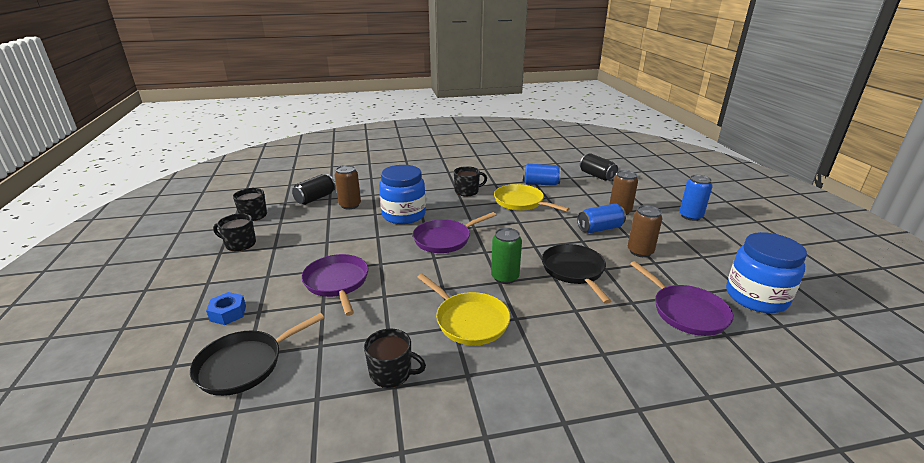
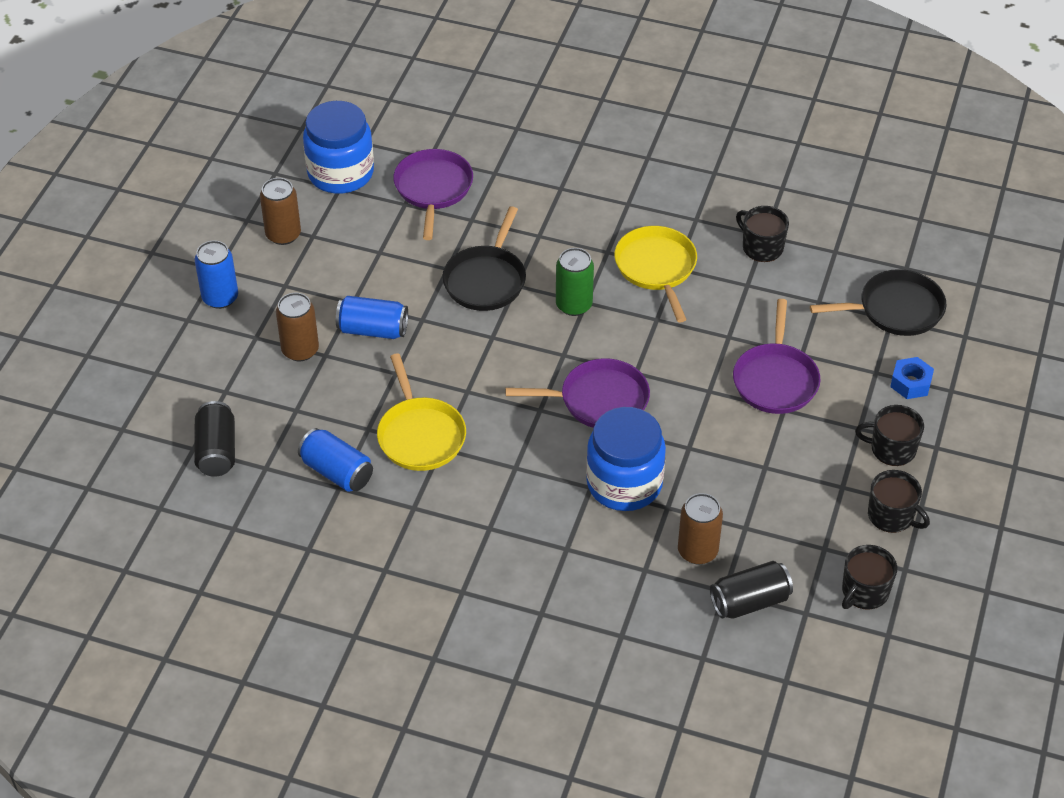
camera: 150 degrees left, 20 degrees up
black mug [454,166,487,196] -> black mug moved to [855,405,924,466]
brown can [628,205,663,257] -> brown can moved to [260,178,301,245]

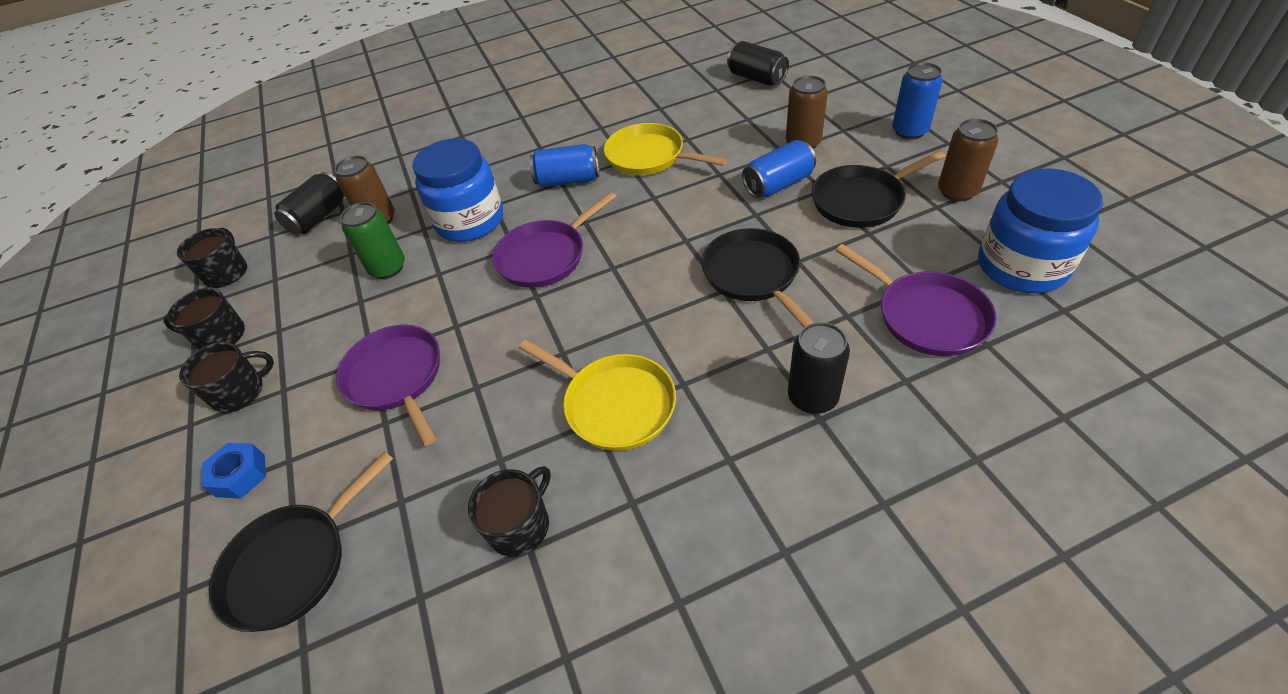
camera: 145 degrees right, 0 degrees up
blue can [298,428,373,492] -> blue can moved to [530,144,599,187]
green can [556,248,594,316] -> green can moved to [340,202,405,279]
black mug [736,206,789,262] -> black mug turned 60 degrees counterclockwise [468,466,551,557]
none -> black can [788,322,850,414]
none -> black pan [812,150,946,228]

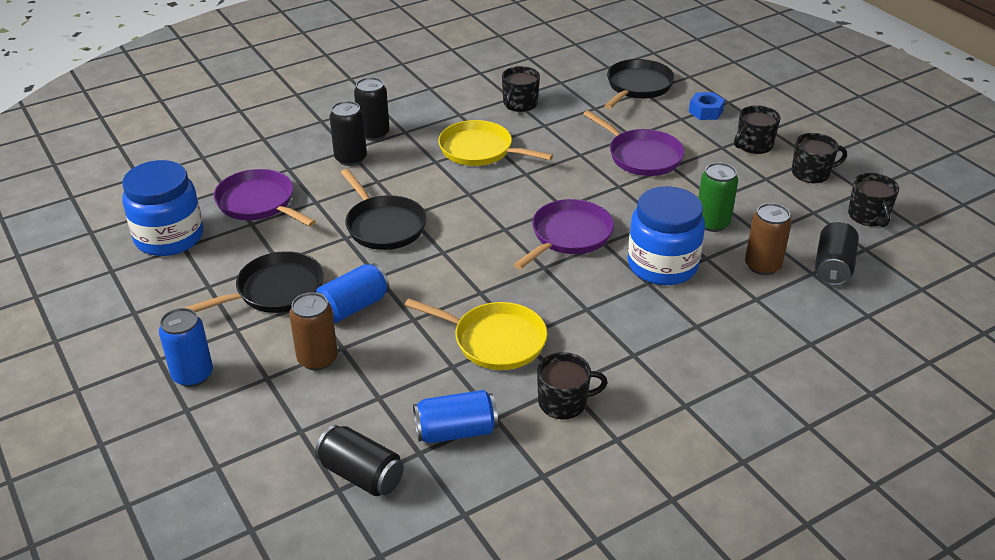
camera: 165 degrees right, 10 degrees down
blue can [530,144,599,187] -> blue can moved to [413,390,498,444]
brown can [938,119,999,201] -> none
none -> black can [354,77,390,141]
none -> black mug [537,352,608,419]

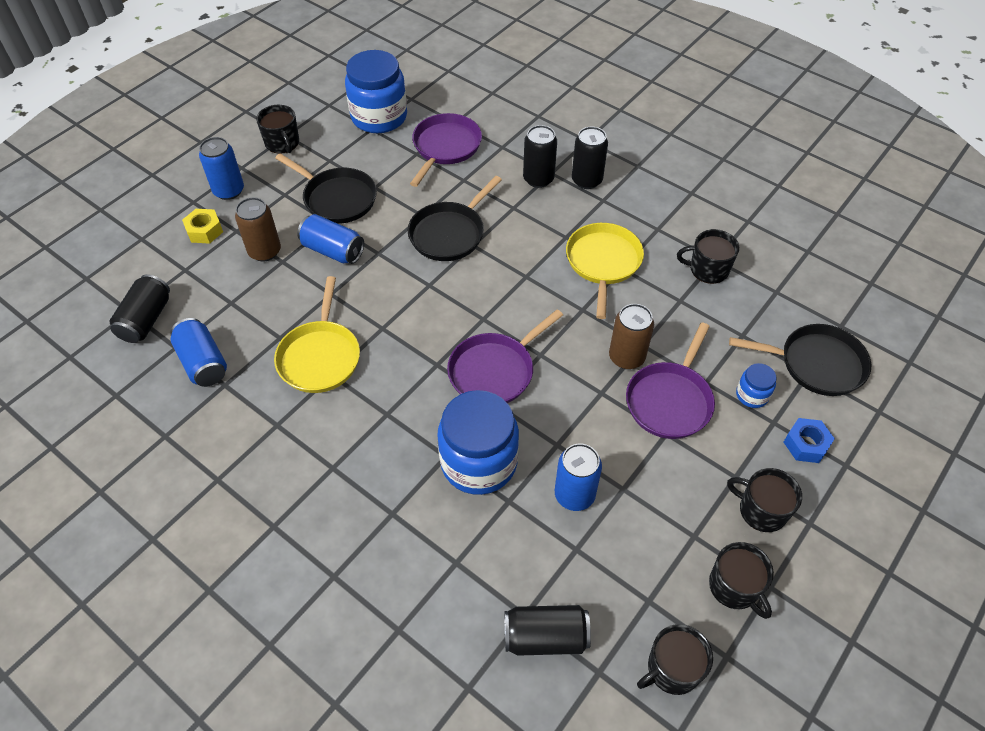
camera: 70 degrees right, 15 degrees up
purple pan [514,199,614,269] -> purple pan turned 120 degrees clockwise [447,309,563,403]
black mug [537,352,608,419] -> black mug moved to [256,105,299,154]
green can [698,162,738,232] -> blue can [555,444,602,511]
brown can [745,203,792,275] -> brown can moved to [609,304,654,369]
none -> yellow nut [182,209,223,244]
none -> blue jar [736,363,777,408]

